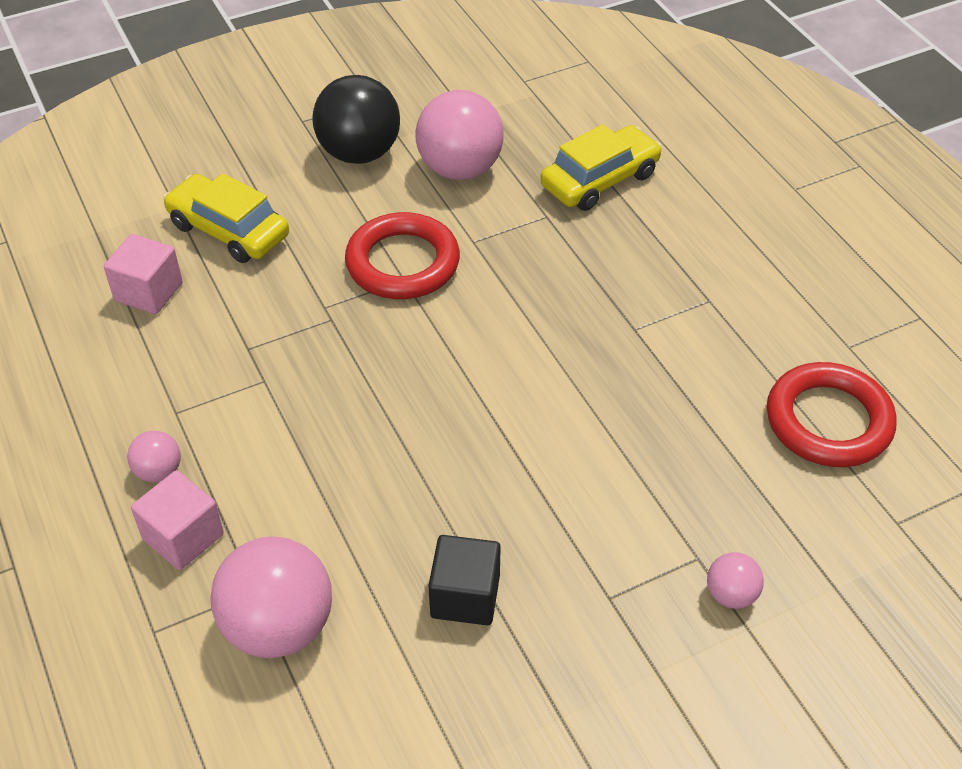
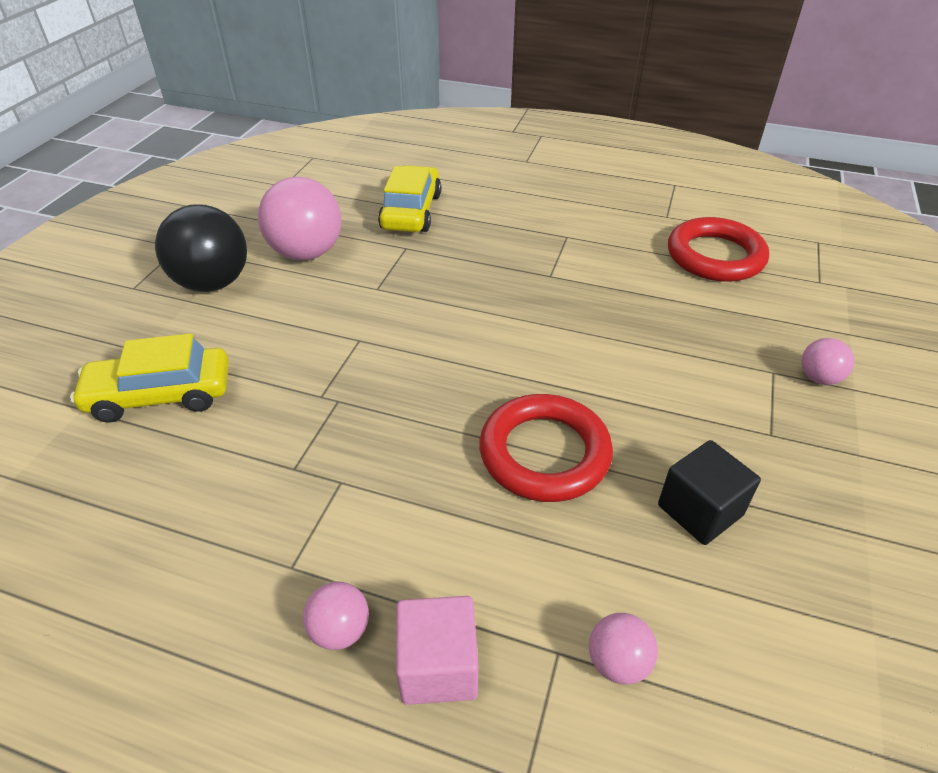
camera: 45 degrees left, 5 degrees down
pink cube [104,234,183,314] -> none
pink ball [210,536,332,658] -> pink ball [589,613,658,684], size x0.48
red ring [345,212,460,299] -> red ring moved to [479,394,613,502]

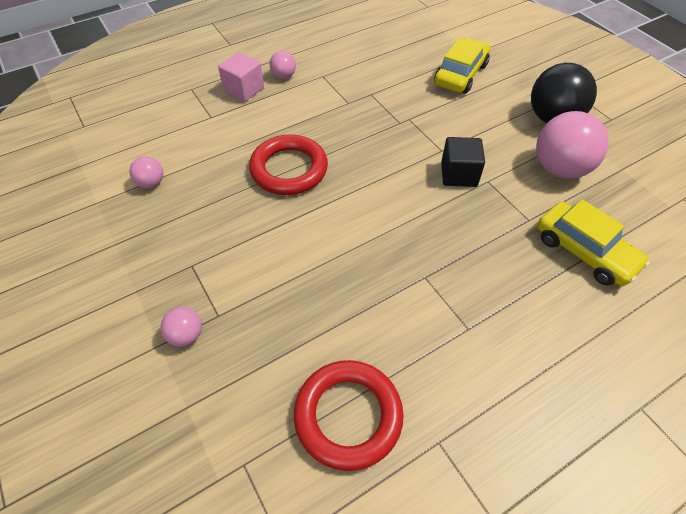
camera: 130 degrees right, 10 degrees up
pink ball [589,613,658,684] -> pink ball moved to [130,156,163,188]
black cube [658,440,761,545] -> black cube moved to [441,137,485,187]

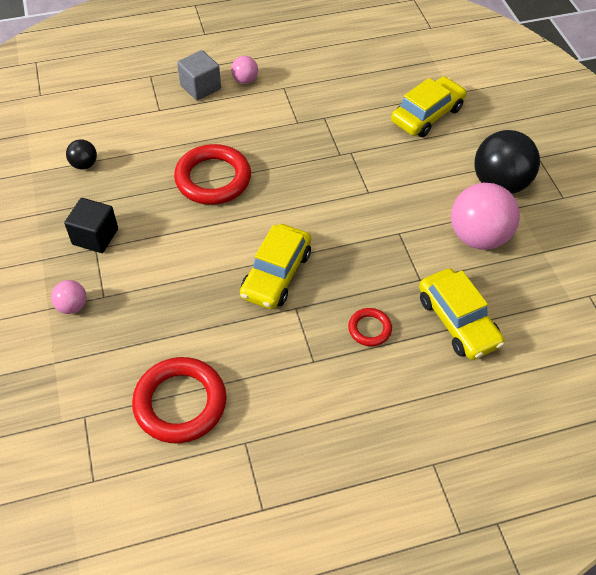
camera: 15 degrees right, 0 degrees up
pink ball [130,156,163,188] -> black ball [66,139,97,170]
pink cube [218,52,264,102] -> grey cube [177,50,221,100]
black cube [441,137,485,187] -> black cube moved to [64,198,118,253]
none -> yellow car [240,224,311,309]
none -> red ring [348,308,392,346]

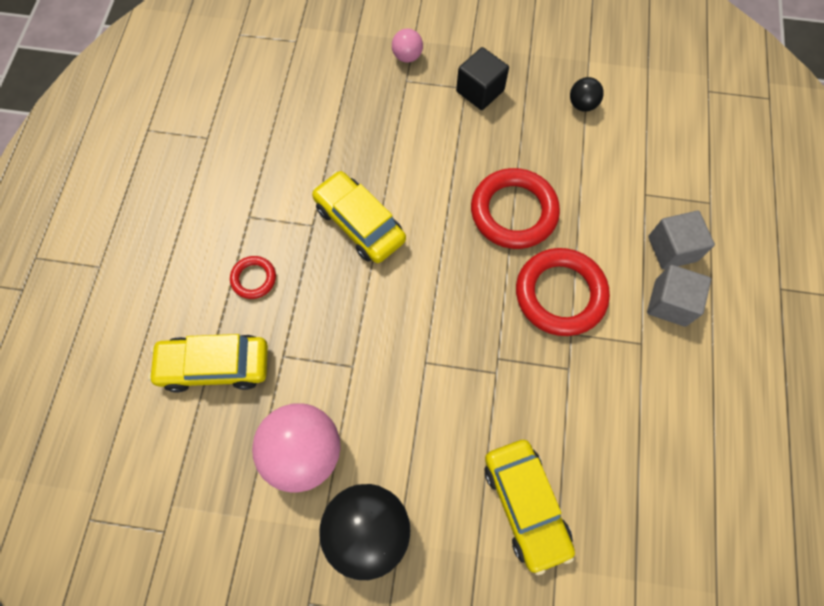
camera: 115 degrees right, 15 degrees up
red ring [132,357,226,443] -> red ring moved to [516,248,610,336]
pink ball [231,56,258,84] -> grey cube [647,265,711,327]

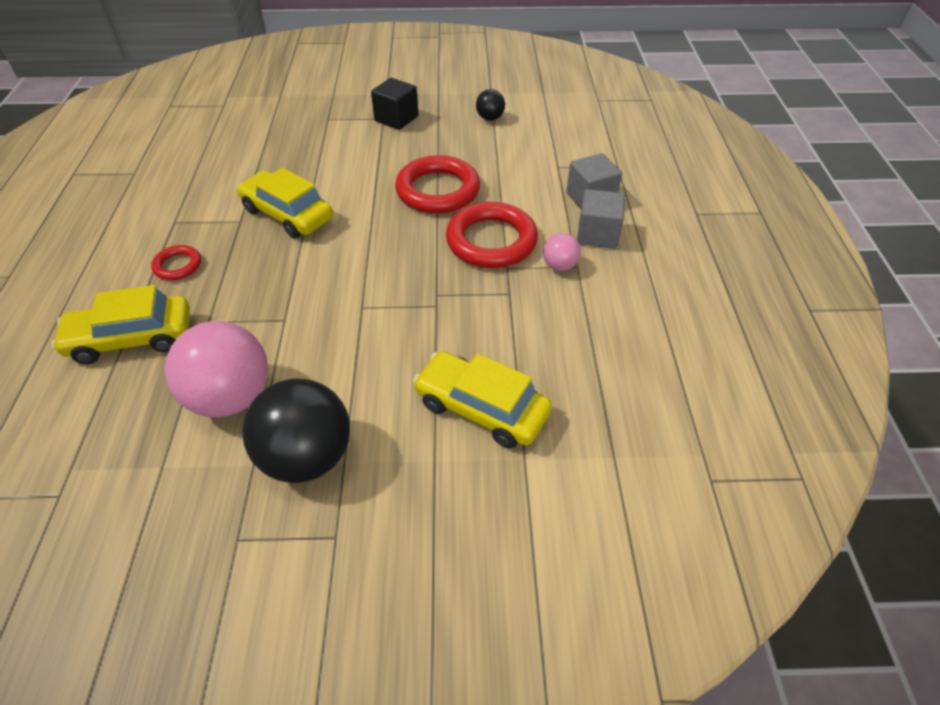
camera: 10 degrees left, 20 degrees down
pink ball [392,28,423,63] -> pink ball moved to [543,233,581,271]
yellow car [485,440,575,575] -> yellow car turned 150 degrees clockwise [413,351,552,448]

